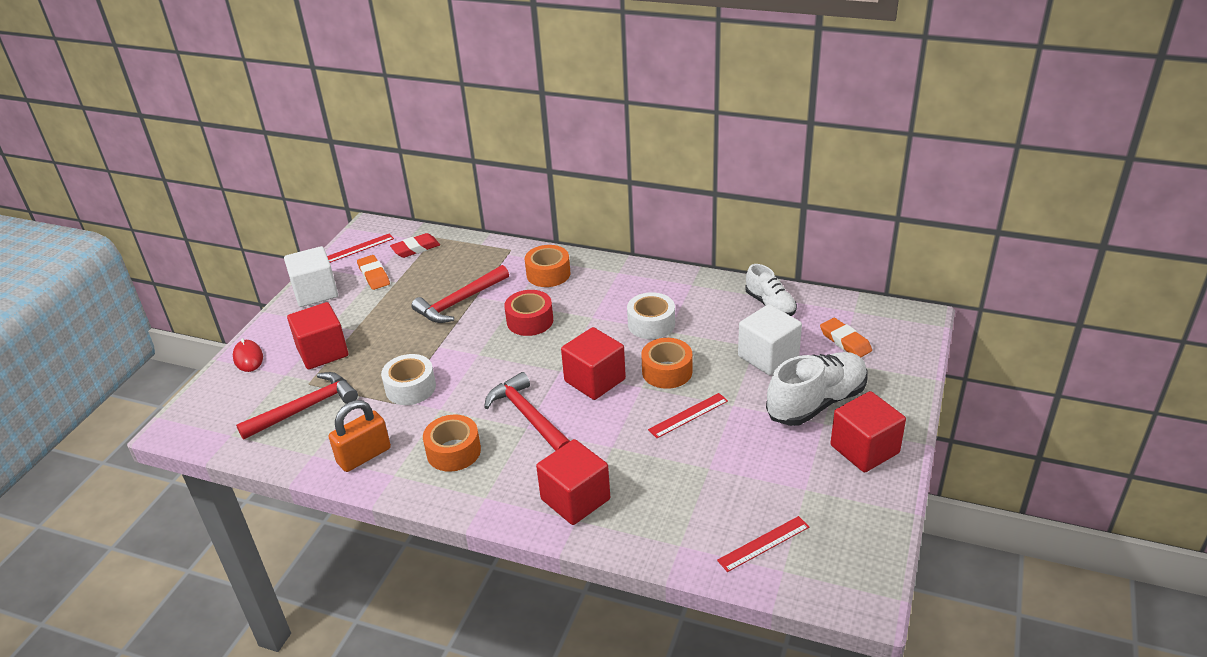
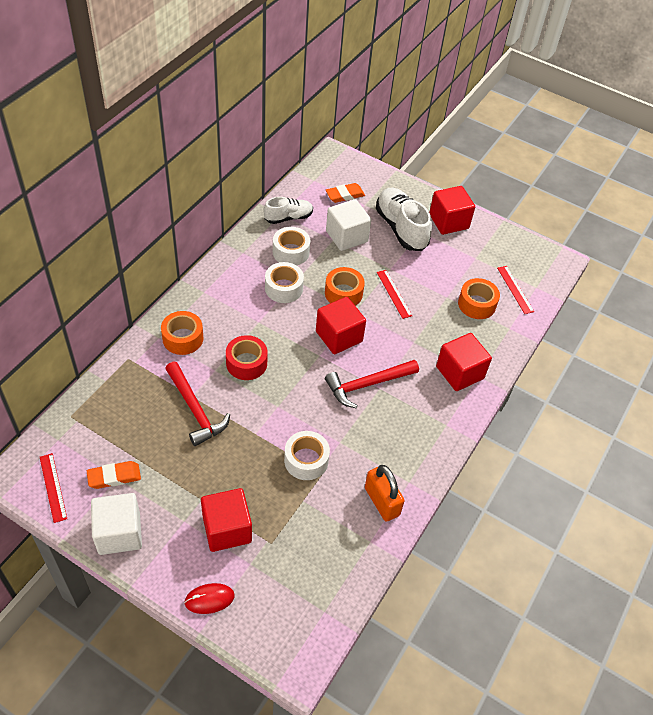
camera: 85 degrees left, 15 degrees up
red hammer [236,372,358,440] -> none
red eraser [390,233,440,258] -> none
orange tape [423,415,481,472] -> orange tape moved to [458,278,500,319]
none -> white tape [273,227,310,265]

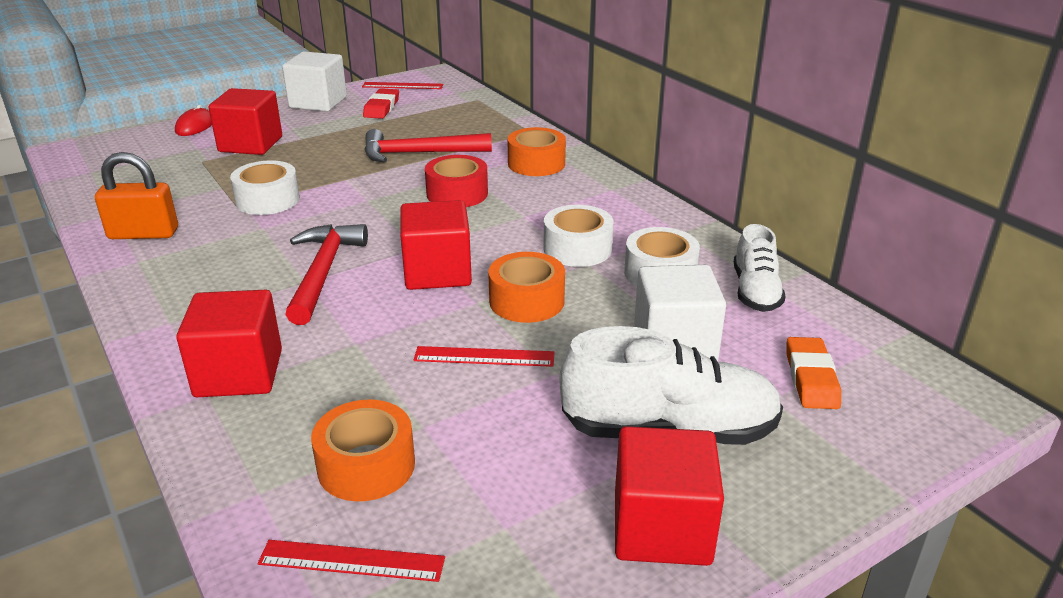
camera: 120 degrees right, 20 degrees down
orange eraser [87,461,141,489] -> red eraser [363,88,399,119]

